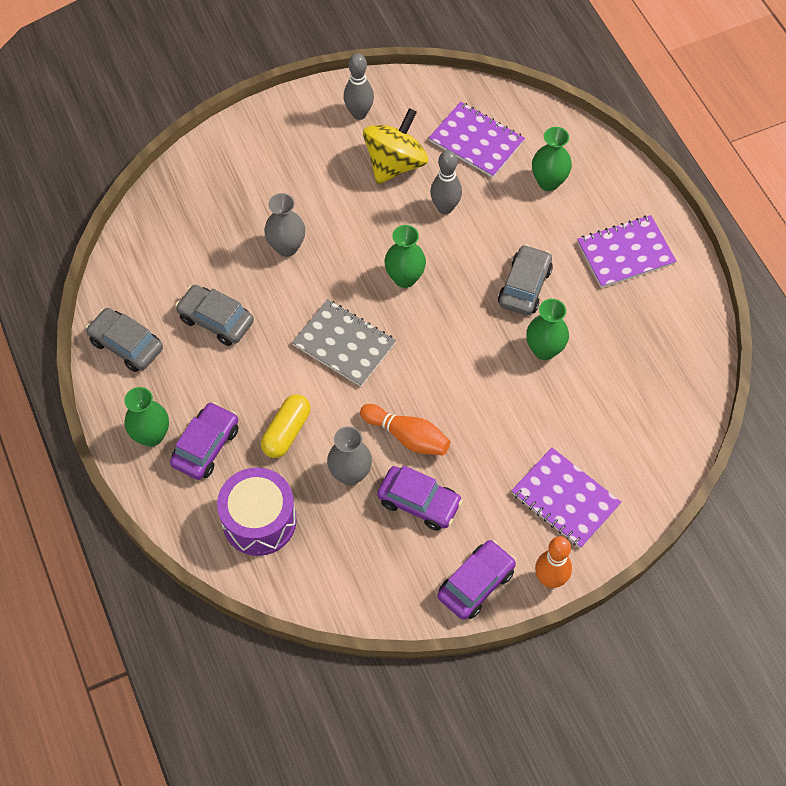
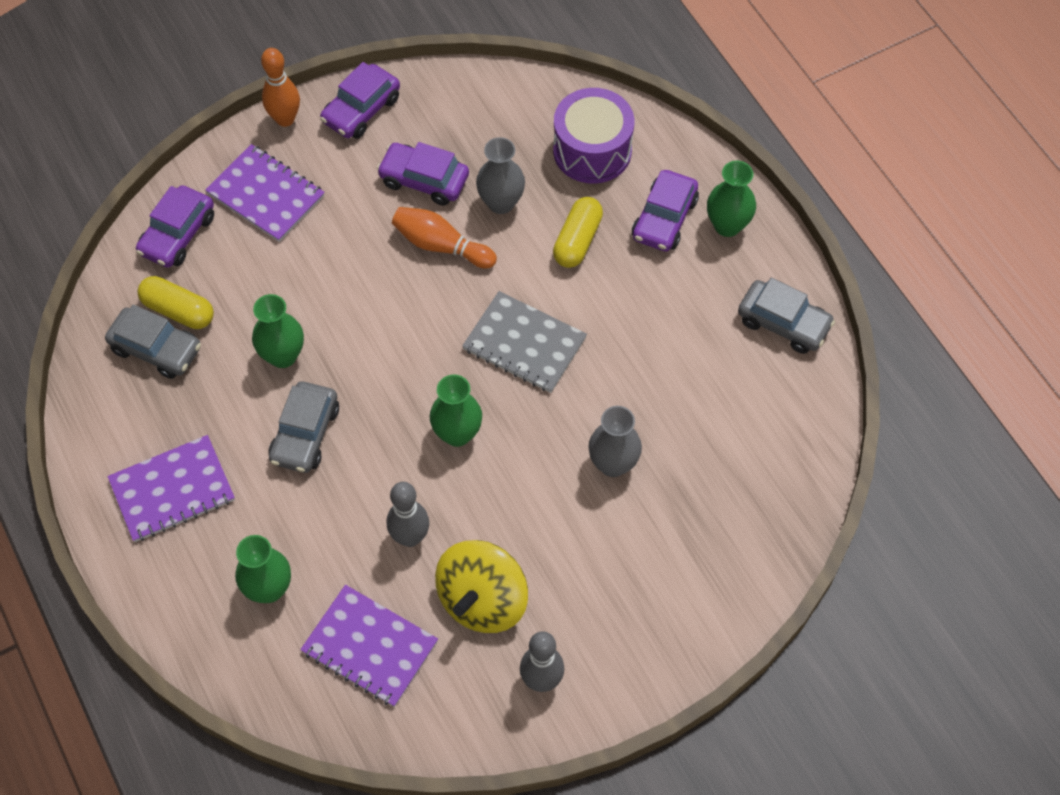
camera: 175 degrees right, 0 degrees up
grey car [175,285,254,346] -> grey car moved to [105,305,201,379]
none -> purple car [136,185,214,268]
none -> yellow capsule [137,276,214,329]

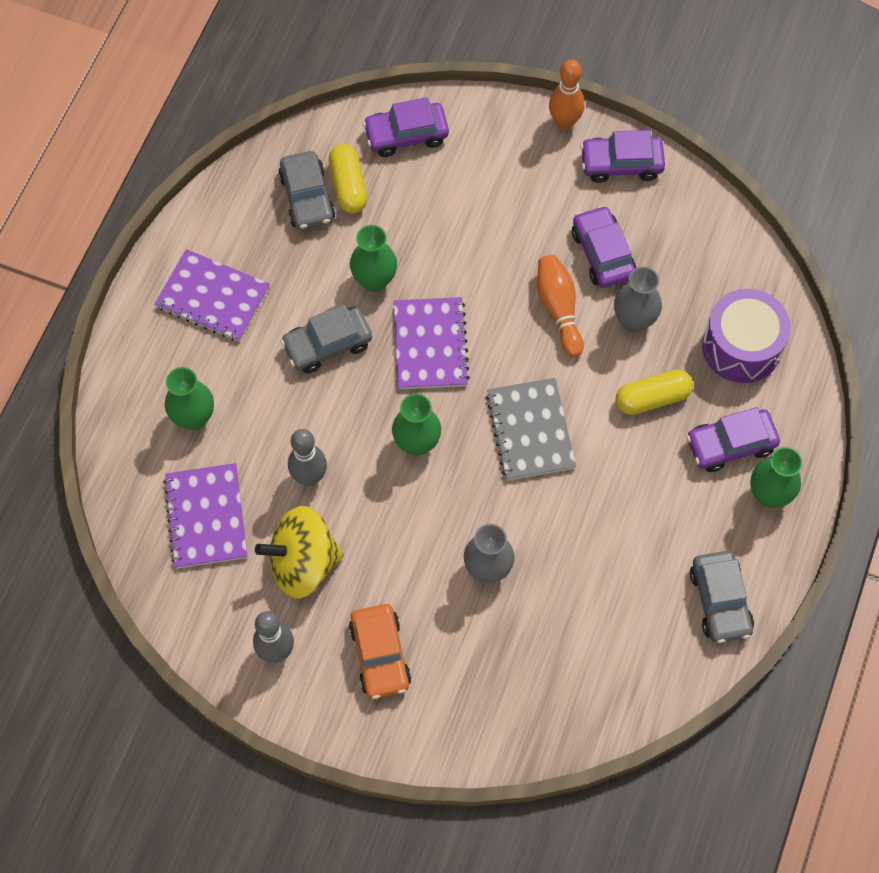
camera: 50 degrees right, 5 degrees up
purple notebook [205,144,325,242] -> purple notebook moved to [394,297,470,389]
none -> orange car [349,604,411,699]

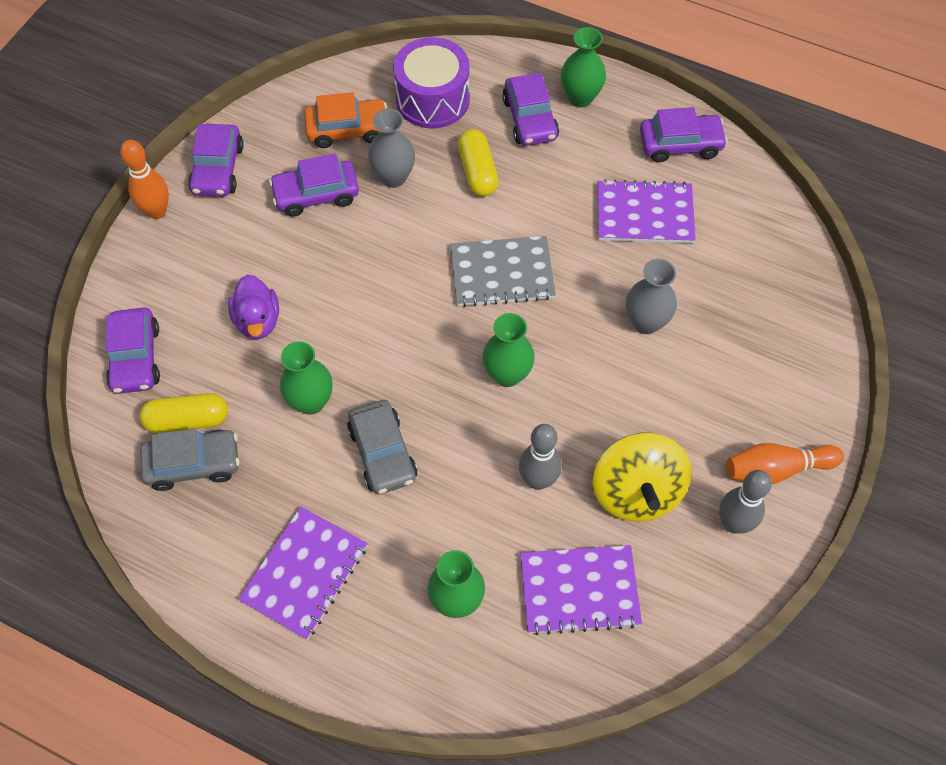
camera: 85 degrees left, 5 degrees down
orange car [349,604,411,699] -> orange car moved to [304,92,387,148]
purple notebook [394,297,470,389] -> purple notebook moved to [598,179,696,243]
orange bowling pin [537,255,584,358] -> orange bowling pin moved to [726,443,844,484]
grey car [690,551,754,643] -> purple car [640,107,728,163]
none -> purple duck [228,275,279,339]

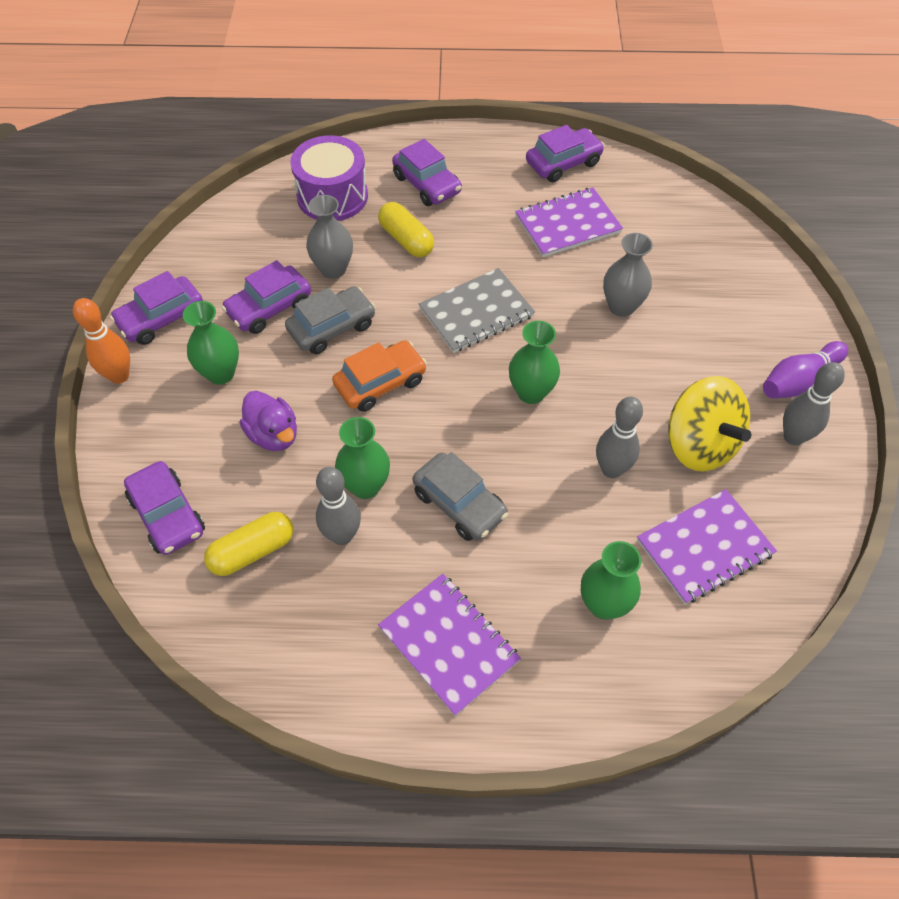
camera: 25 degrees left, 5 degrees down
grey car [140,428,240,491] -> grey car moved to [285,286,376,354]
purple car [188,124,244,196] -> purple car turned 75 degrees clockwise [110,271,203,345]
purple notebook [238,507,368,640] -> purple notebook turned 45 degrees counterclockwise [378,574,521,716]
orange car [304,92,387,148] -> orange car moved to [332,340,427,412]
green vase [561,27,606,107] -> green vase moved to [183,301,239,385]
orange bowling pin [726,443,844,484] -> purple bowling pin [763,341,848,399]
none -> grey bowling pin [316,467,361,545]

